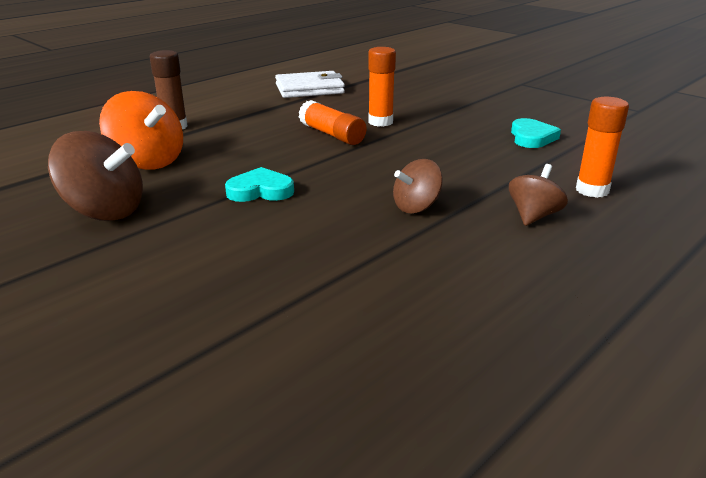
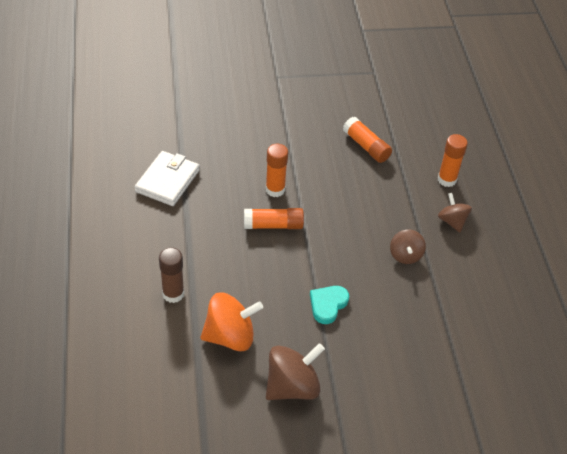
camera: 55 degrees left, 20 degrees up
turquoise heart [511,118,561,148] -> orange glue stick [343,117,392,163]

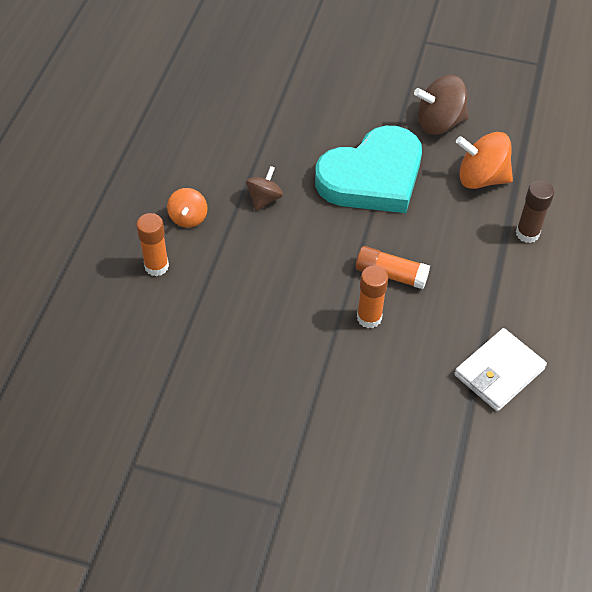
camera: 155 degrees left, 5 degrees up
turquoise heart [310,286,349,324] -> turquoise heart [315,126,422,213], size x2.42
orange glue stick [343,117,392,163] -> none
brown spinning top [438,193,472,232] -> orange spinning top [167,188,208,228]

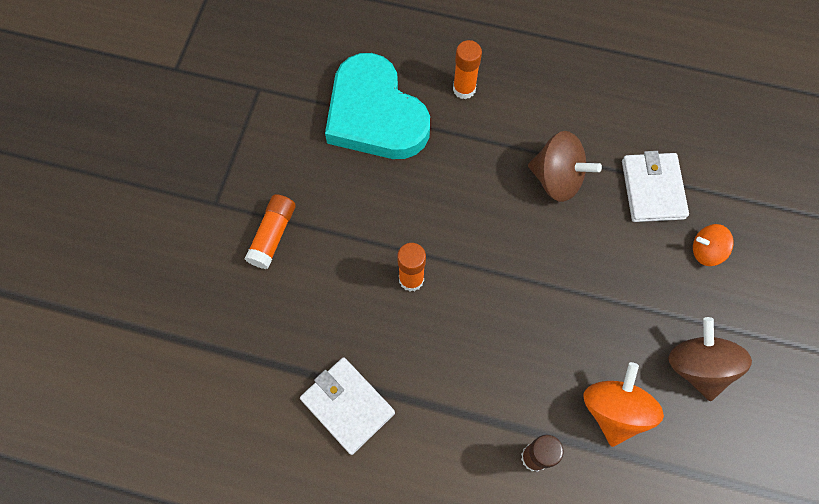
camera: 90 degrees right, 15 degrees up
orange spinning top [167,188,208,228] -> orange spinning top moved to [693,224,734,266]
brown spinning top [246,166,283,211] -> brown spinning top [528,131,602,202], size x1.66
turquoise heart [315,126,422,213] -> turquoise heart moved to [325,53,430,159]
orange glue stick [356,246,430,289] -> orange glue stick moved to [245,194,296,269]
none -> white wallet [622,151,689,222]

